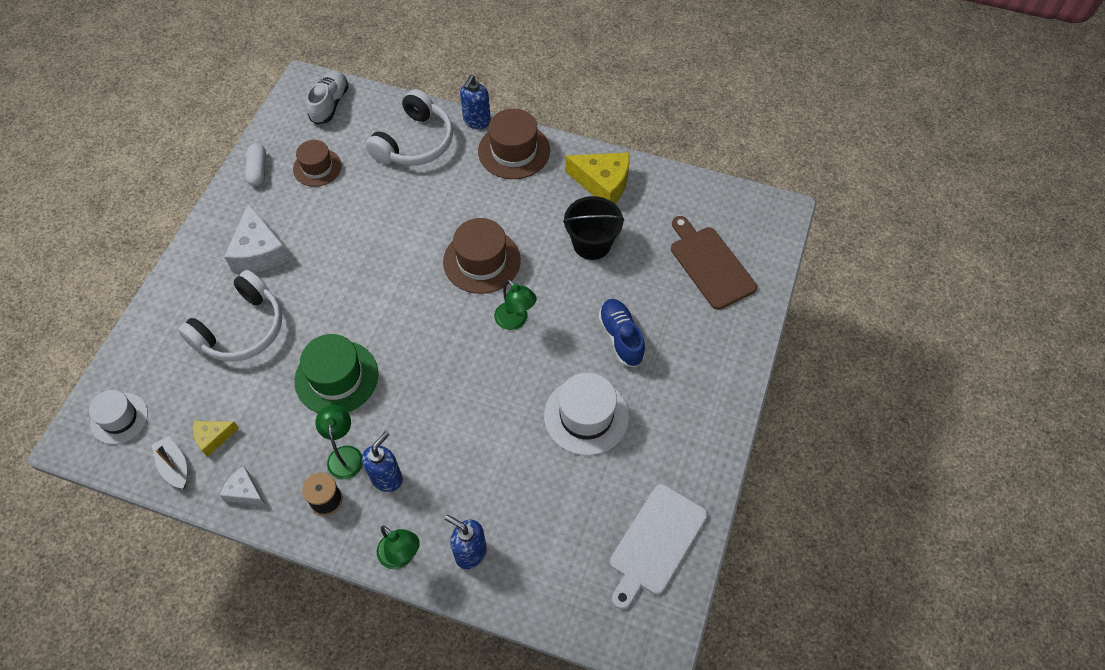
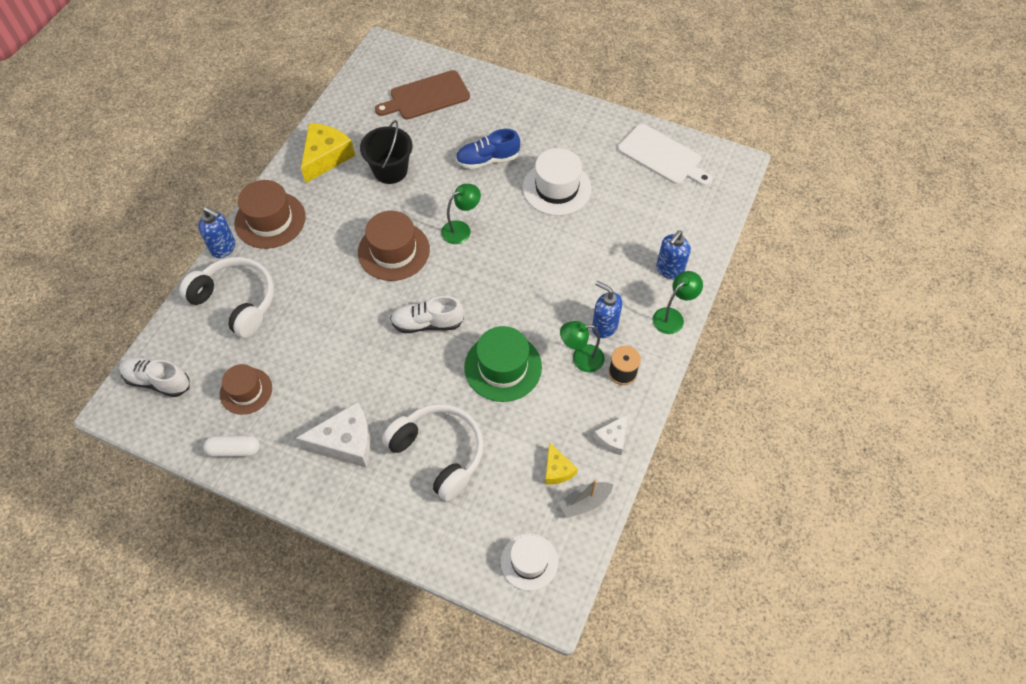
camera: 85 degrees left, 0 degrees up
none -> white shoe [390,296,464,333]

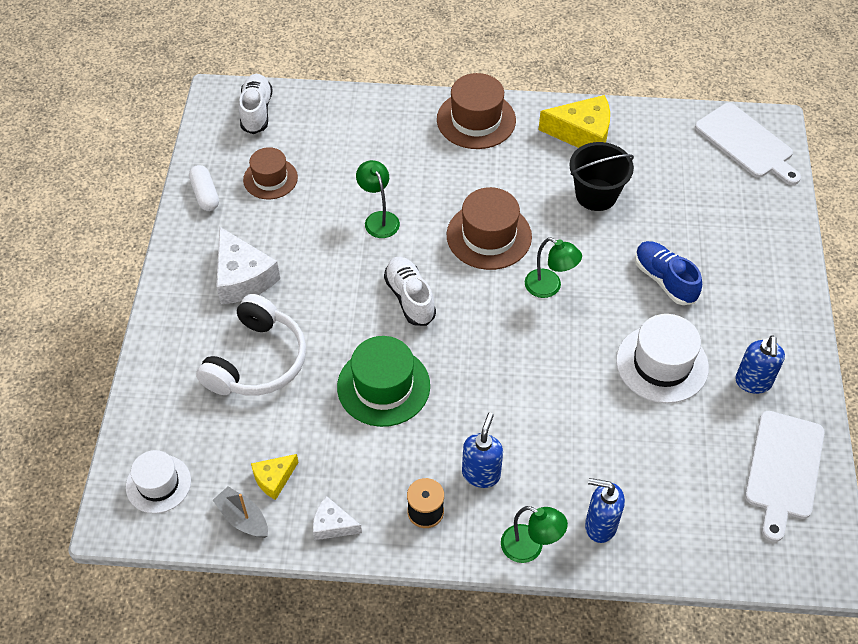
camera: 70 degrees right, 5 degrees down
white headphones [179,257,274,338] -> none
blue soap dispenser [198,207,235,258] -> blue soap dispenser moved to [735,335,785,394]
brown cutting board [375,70,470,119] -> none
green lamp [560,321,604,372] -> green lamp moved to [356,160,400,238]
none -> white cutting board [695,103,801,185]

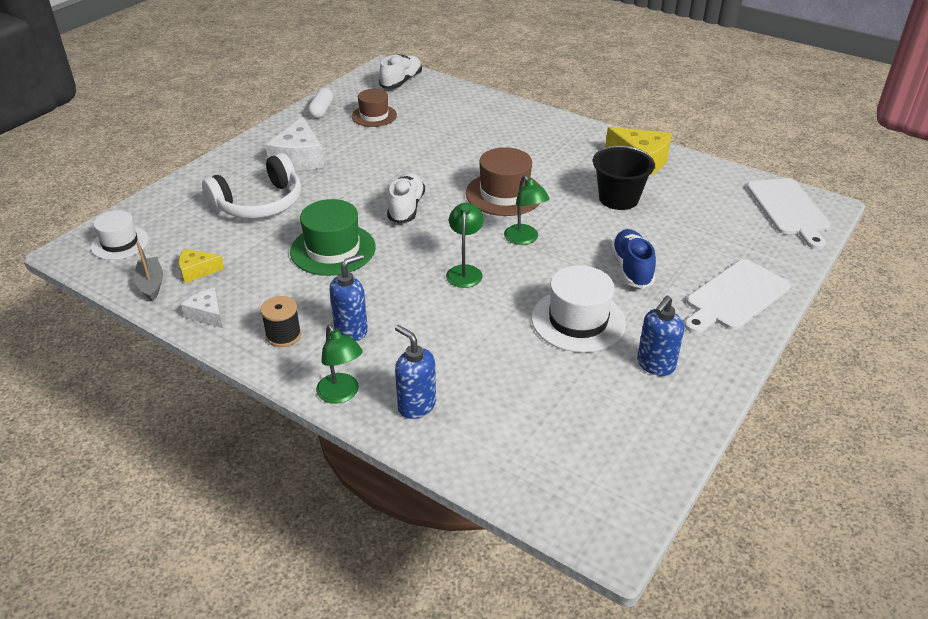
camera: 30 degrees right, 15 degrees down
green lamp [356,160,400,238] -> green lamp moved to [446,203,484,288]
brown hat [437,73,516,149] -> none
white cutting board [745,411,825,542] -> white cutting board moved to [684,259,791,333]

